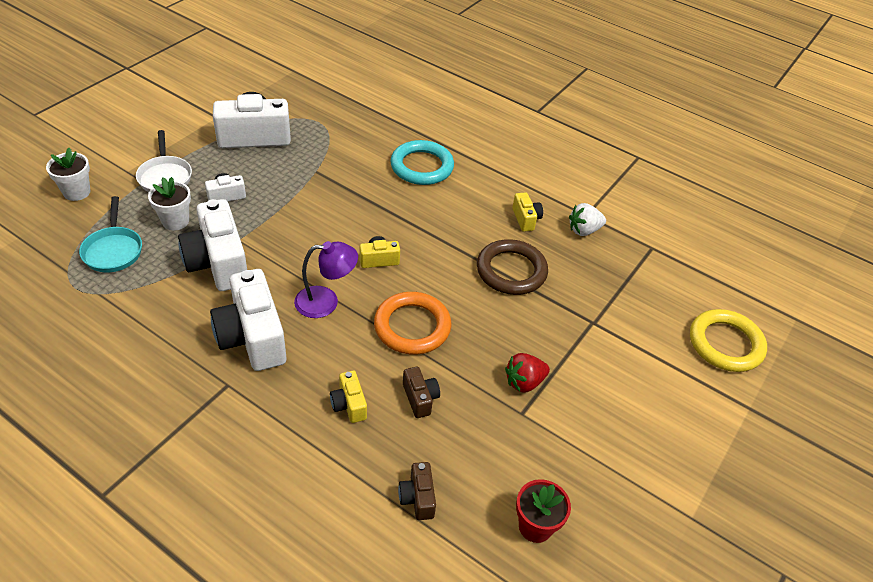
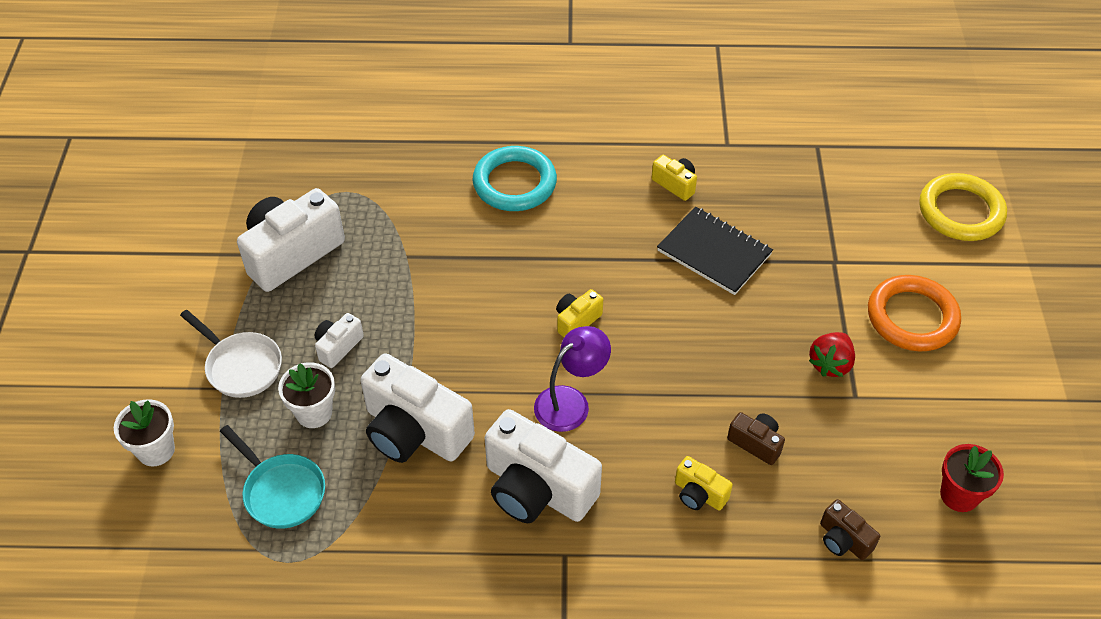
camera: 30 degrees left, 5 degrees up
orange ring [374,292,452,355] -> orange ring moved to [868,275,961,351]
brown ring [477,239,548,295] -> black notebook [657,207,773,295]
white strawberry [569,203,606,236] -> none

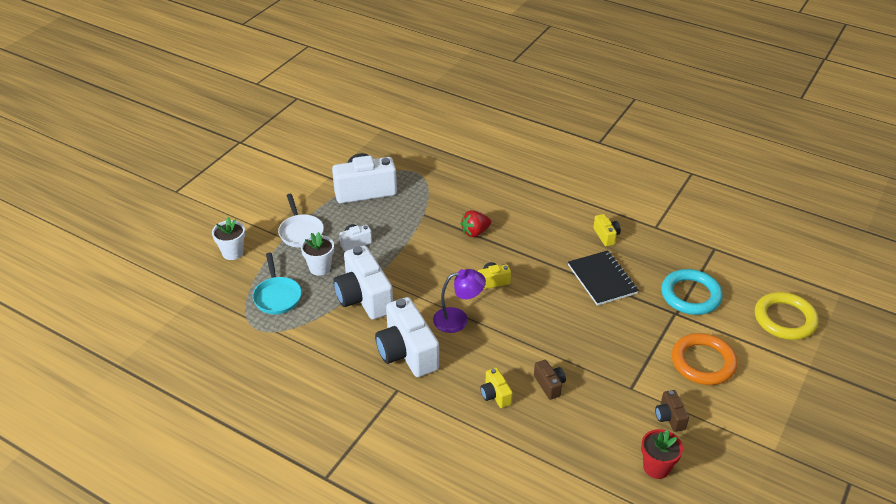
camera: 30 degrees right, 10 degrees down
turquoise ring [472,146,557,211] -> turquoise ring moved to [661,269,723,315]
red strawberry [809,332,855,377] -> red strawberry moved to [460,210,491,237]
brown camera [820,499,880,560] -> brown camera moved to [655,390,689,432]

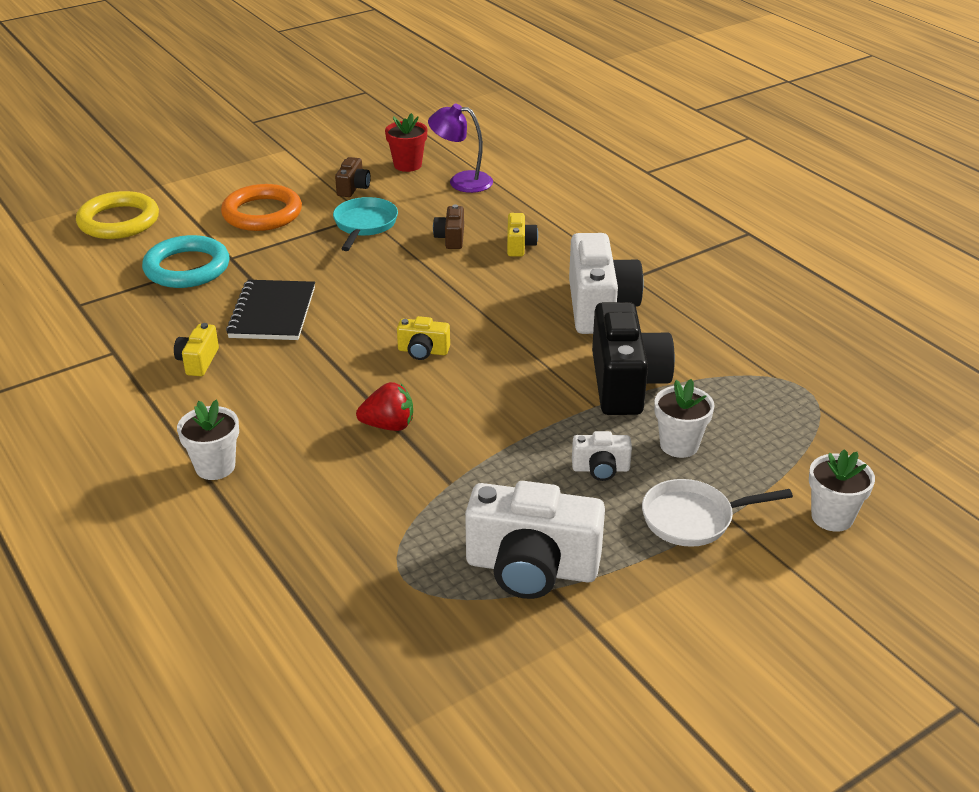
camera: 155 degrees left, 5 degrees down
turquoise pan [253,253,302,314] -> turquoise pan moved to [333,197,398,251]
white pan [278,194,324,248] -> white pan turned 105 degrees counterclockwise [642,479,793,547]
white camera [333,245,393,320] -> black camera [592,302,675,415]
purple lamp [433,269,486,333] -> purple lamp moved to [428,103,493,193]
none -> white flower pot [177,400,239,480]

